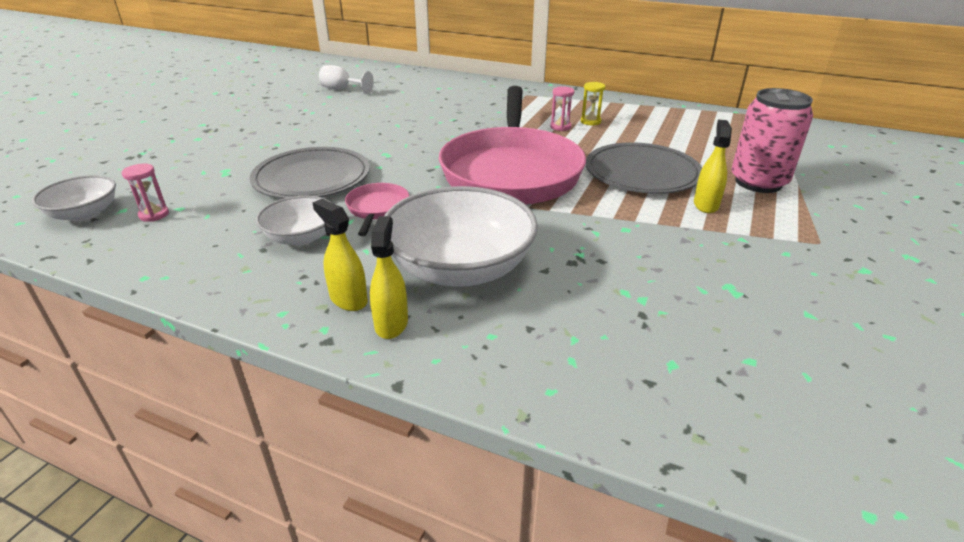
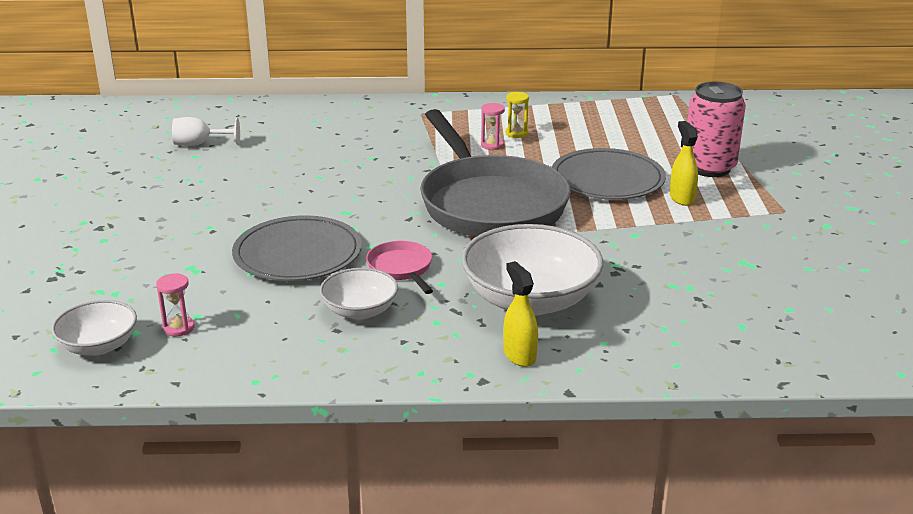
camera: 25 degrees left, 5 degrees down
yellow spray bottle [312,199,368,311] -> none
pink pan [439,86,586,205] -> grey pan [420,109,571,237]

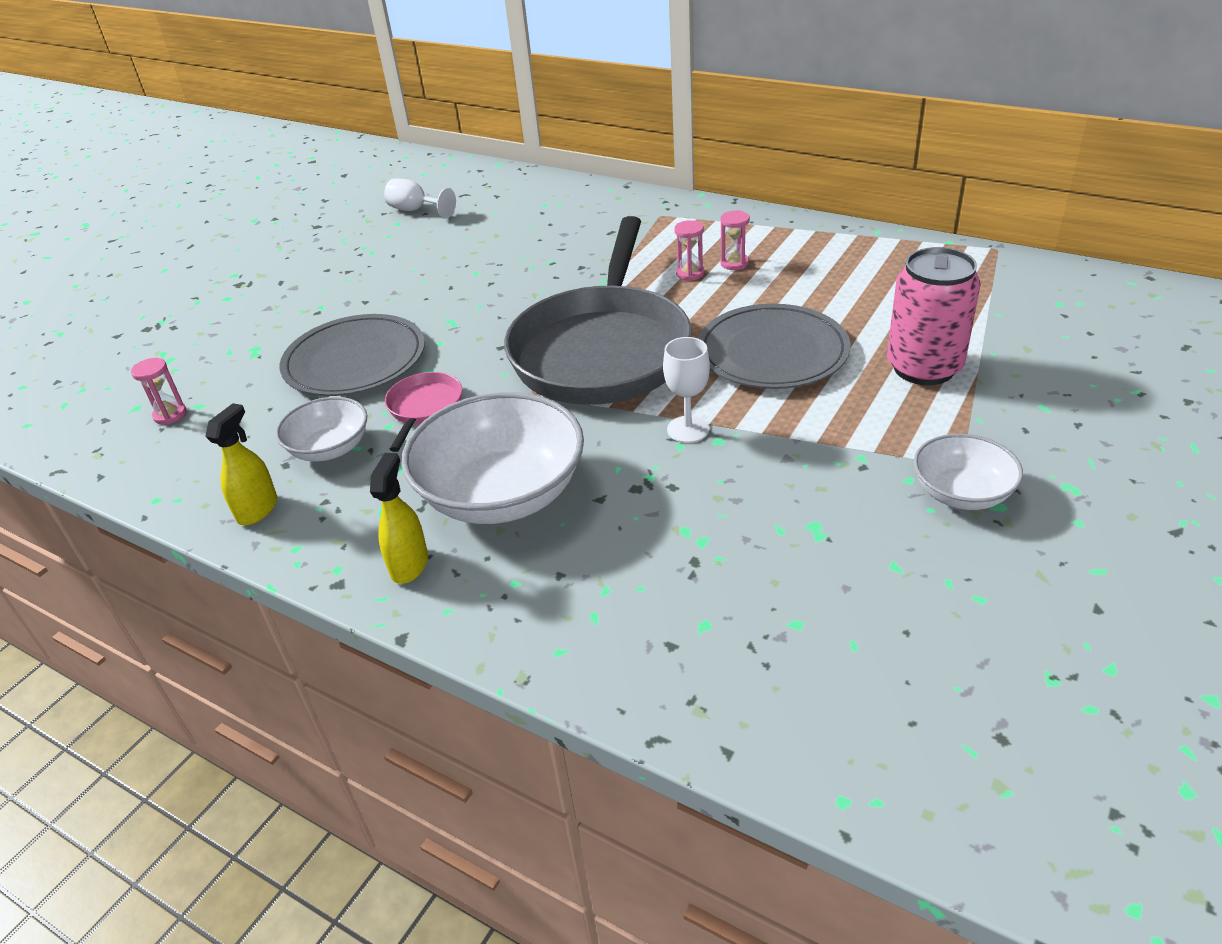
camera: 35 degrees right, 10 degrees up
white bowl [52,300,137,356] -> white bowl moved to [914,434,1023,510]
yellow hourglass [506,92,529,138] -> pink hourglass [720,210,750,270]
yellow spray bottle [670,121,698,206] -> yellow spray bottle moved to [205,403,277,525]
none -> white goblet [663,337,710,443]

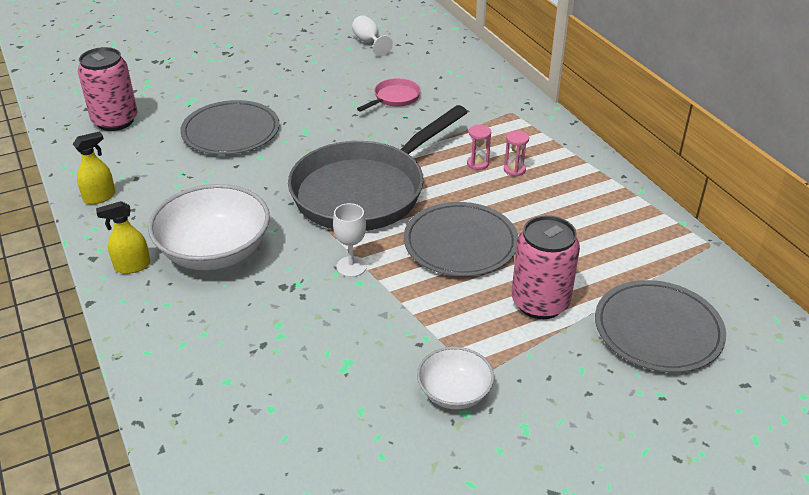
camera: 30 degrees right, 0 degrees up
pink hourglass [131,358,187,425] -> pink can [78,47,137,131]
white bowl [275,397,367,462] -> none
yellow spray bottle [370,453,428,584] -> yellow spray bottle turned 150 degrees counterclockwise [96,201,150,274]
pink pan [385,372,462,452] -> pink pan moved to [357,78,421,111]
none -> grey plate [595,280,726,373]

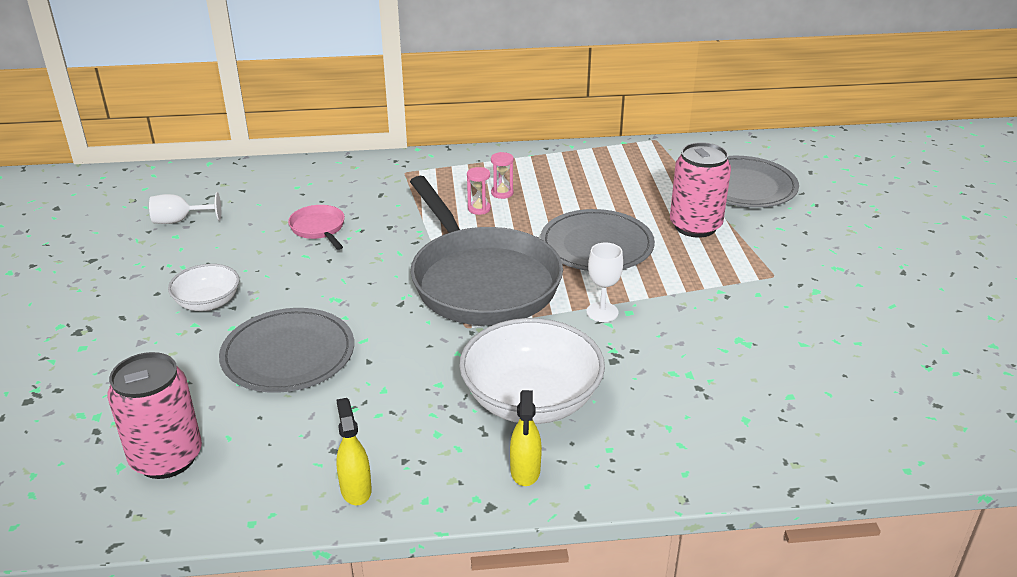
camera: 70 degrees left, 5 degrees down
white bowl [417,347,494,409] -> white bowl moved to [168,264,239,311]

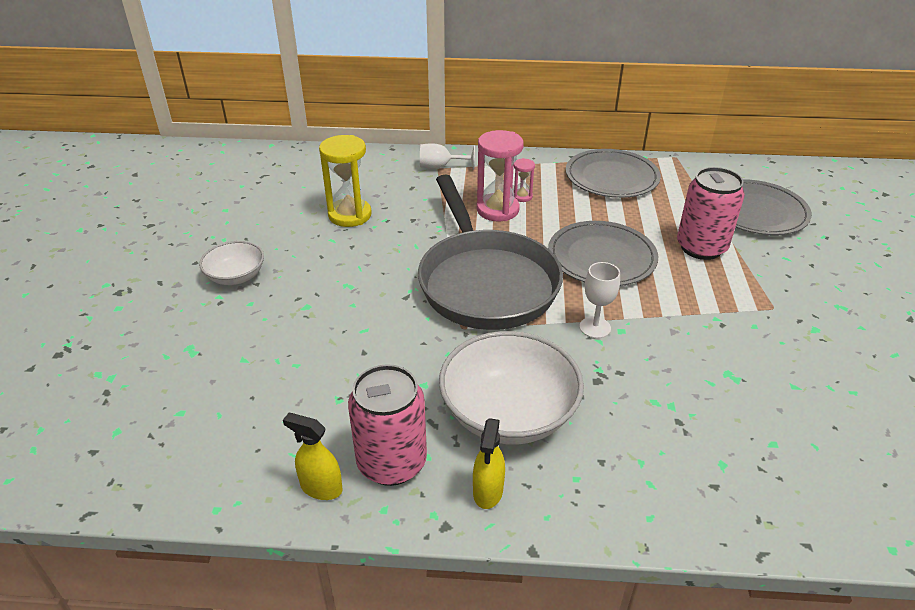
camera: 10 degrees right, 5 degrees up
pink can [107,352,202,479] -> pink can moved to [348,364,427,486]
white goblet [149,192,221,224] -> white goblet moved to [420,143,475,170]
grey plate [219,308,354,393] -> grey plate moved to [566,149,661,198]
pink pan [288,205,345,250] -> yellow hourglass [319,135,372,227]
yellow spray bottle [336,398,372,505] -> yellow spray bottle turned 60 degrees counterclockwise [283,413,342,500]
pink hourglass [467,167,491,215] -> pink hourglass [477,130,524,221], size x2.00

